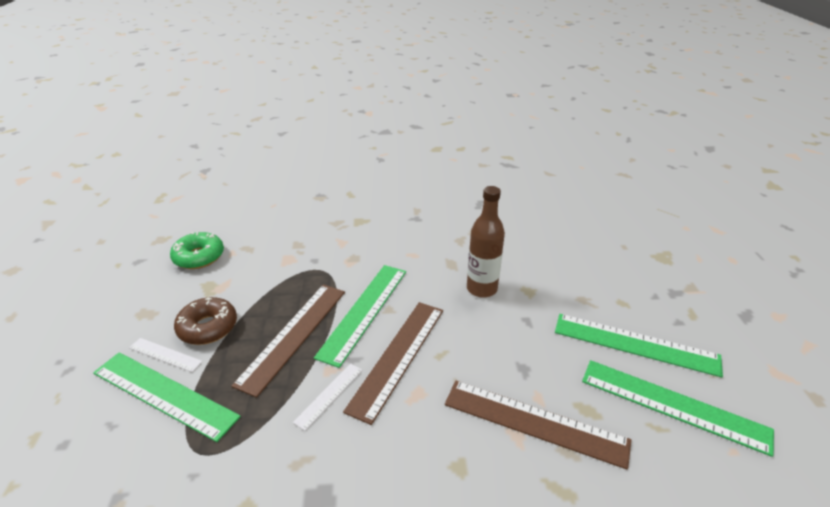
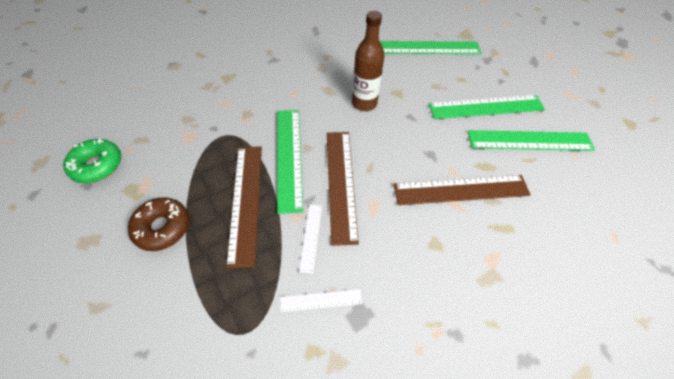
camera: 30 degrees left, 20 degrees up
green ruler [93,352,241,442] -> green ruler moved to [380,41,481,54]
white ruler [129,338,203,372] -> white ruler moved to [280,289,362,312]

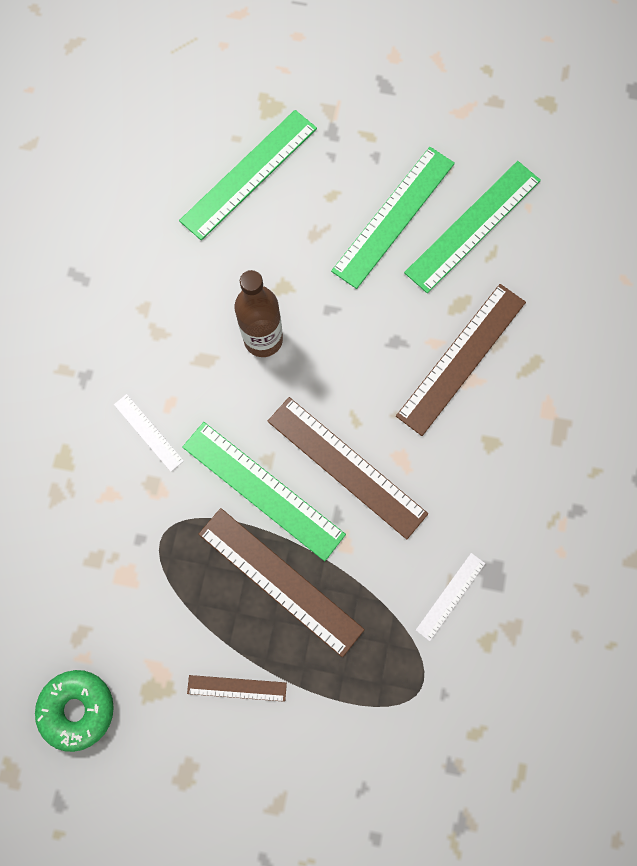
camera: 45 degrees left, 20 degrees up
brown donut [128,197,189,251] -> brown ruler [187,675,287,702]
white ruler [299,205,322,273] -> white ruler moved to [114,394,184,472]

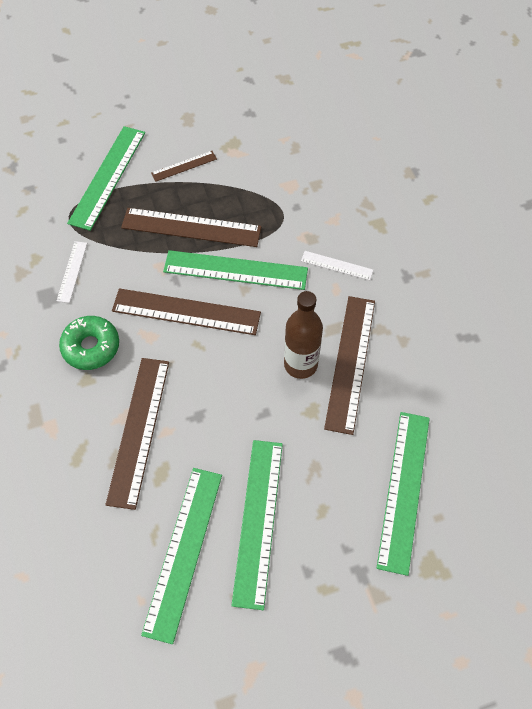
camera: 150 degrees right, 15 degrees down
green donut [35,670,114,752] -> green donut moved to [59,316,119,370]
none -> green ruler [67,126,145,231]
none -> brown ruler [324,296,375,435]

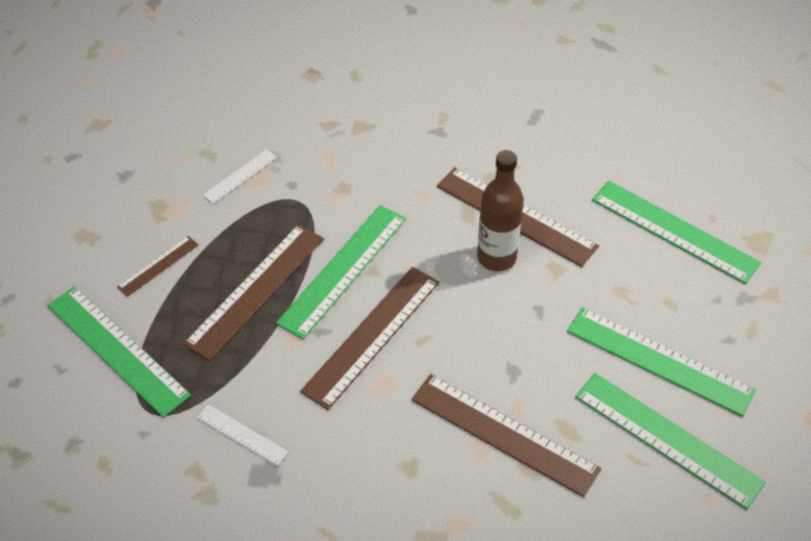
camera: 65 degrees left, 10 degrees down
green donut [59,316,119,370] -> none
brown ruler [151,151,217,182] -> brown ruler turned 45 degrees clockwise [117,236,199,297]
white ruler [301,251,373,280] -> white ruler moved to [203,149,277,204]

